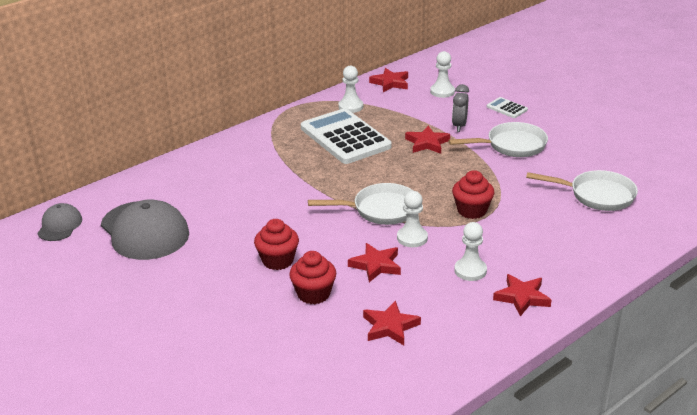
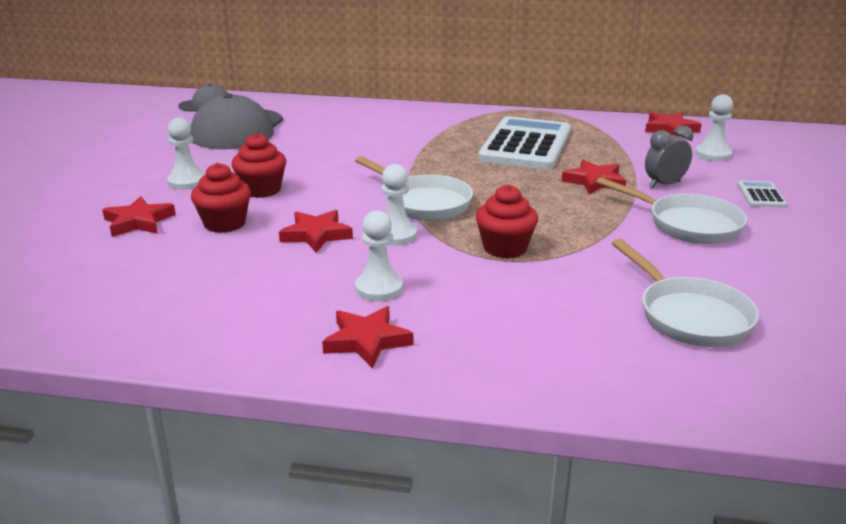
camera: 50 degrees right, 5 degrees down
white pawn [338,66,363,113] -> white pawn moved to [167,118,205,190]
red star [363,300,421,345] -> red star moved to [102,196,176,237]

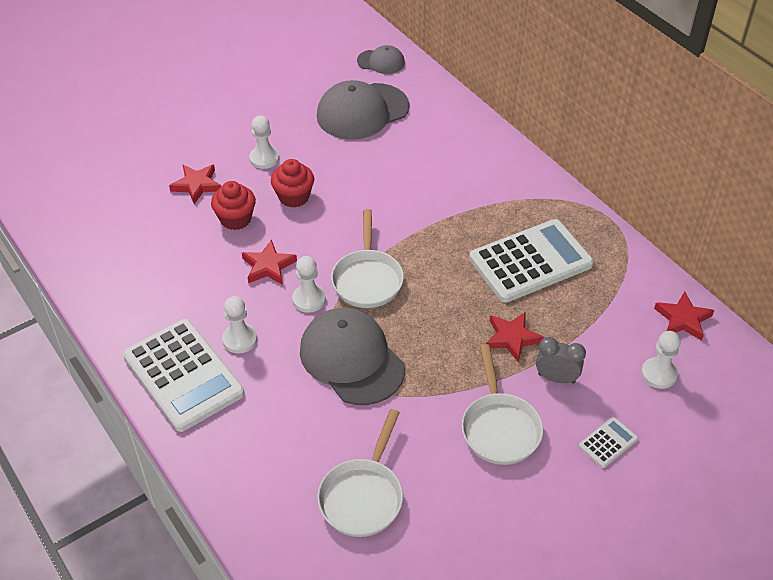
camera: 45 degrees right, 20 degrees up
red star [322,306,413,368] -> white calculator [123,319,245,432]
red cupcake [476,184,538,259] -> grey cap [300,308,405,405]

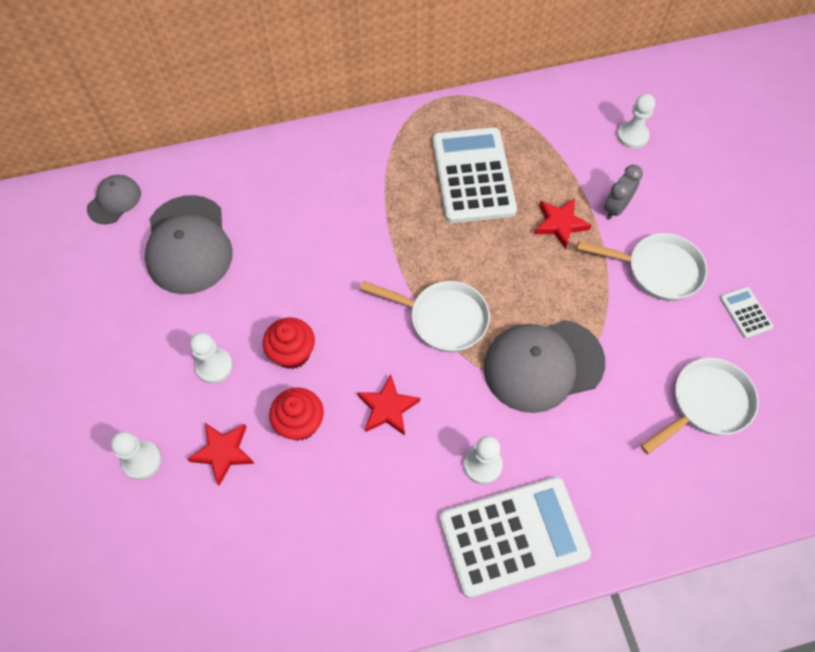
camera: 70 degrees left, 15 degrees up
white pawn [292,256,326,313] -> white pawn moved to [111,431,162,480]
white pan [317,409,403,537] -> white pan turned 75 degrees counterclockwise [641,358,759,454]
white calculator [579,417,638,468] -> white calculator moved to [720,287,773,338]
red star [654,291,714,341] -> none

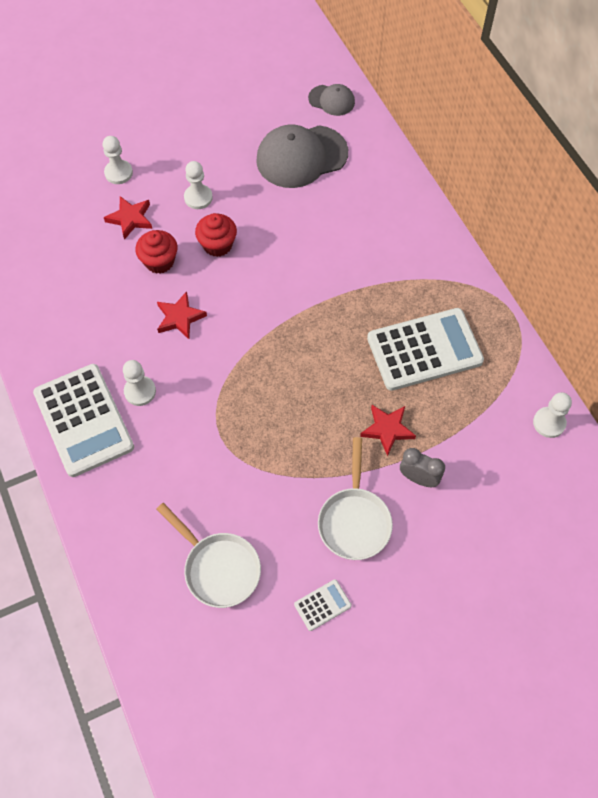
camera: 80 degrees right, 0 degrees up
white pan [360,281,490,352] -> none
grey cap [483,320,605,413] -> none
white pawn [617,94,655,149] -> white pawn moved to [533,392,572,438]

